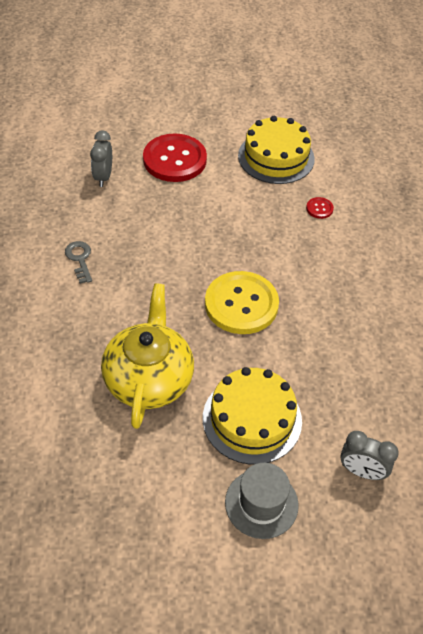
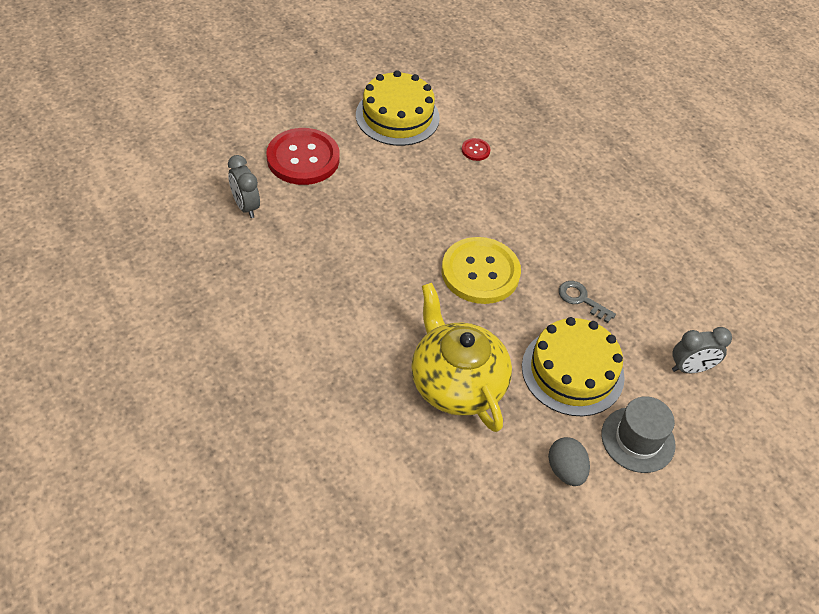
camera: 35 degrees left, 0 degrees up
grey key [65,241,92,284] -> grey key moved to [559,281,616,323]
none -> grey egg [548,437,590,486]

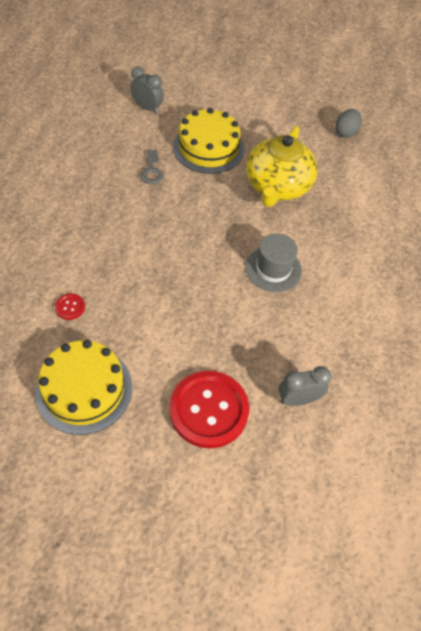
camera: 135 degrees left, 5 degrees up
grey clock [228,155,260,218] -> grey clock turned 120 degrees counterclockwise [279,366,332,406]
yellow button [442,237,521,304] -> none
grey egg [548,437,590,486] -> grey egg moved to [335,109,362,138]
grey hat [601,396,676,473] -> grey hat moved to [245,234,302,292]

